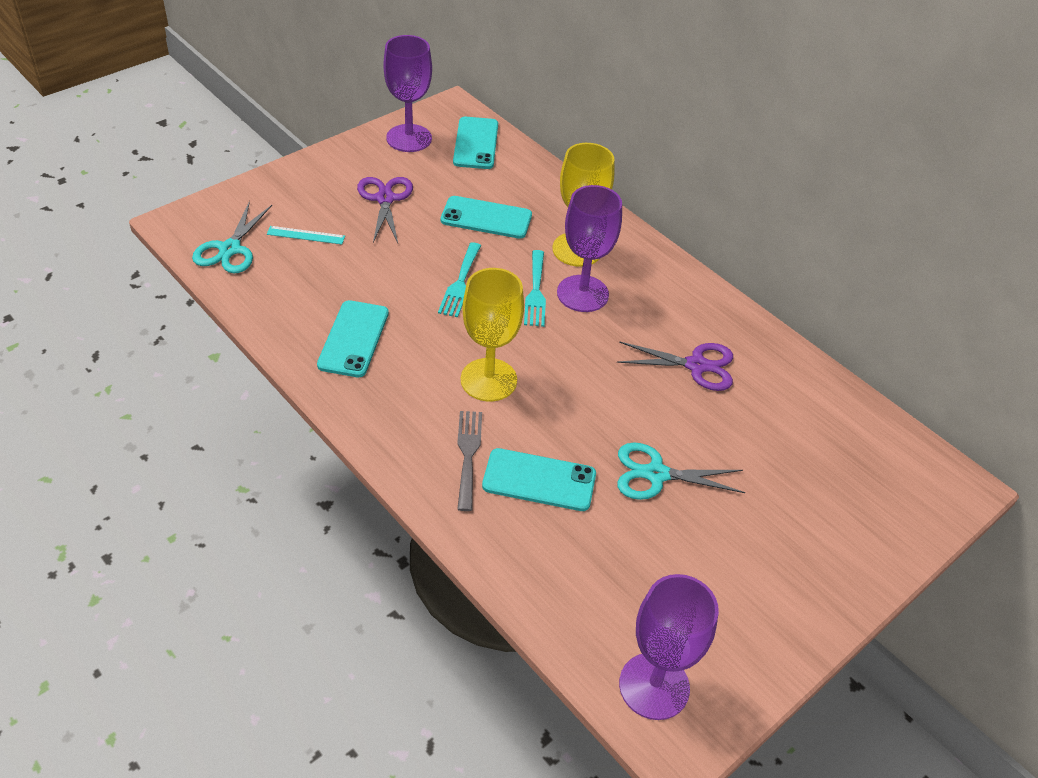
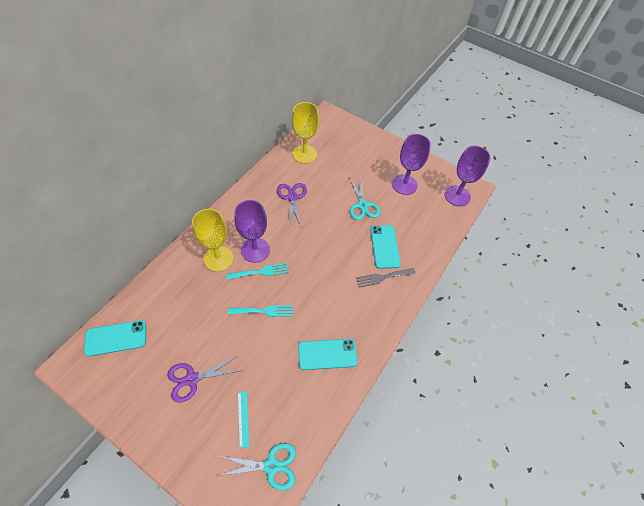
camera: 105 degrees left, 10 degrees up
purple goblet [383,35,432,152] -> purple goblet moved to [392,134,431,195]
turquoise phone [441,196,532,239] -> none
yellow goblet [461,268,524,402] -> yellow goblet moved to [292,102,319,164]

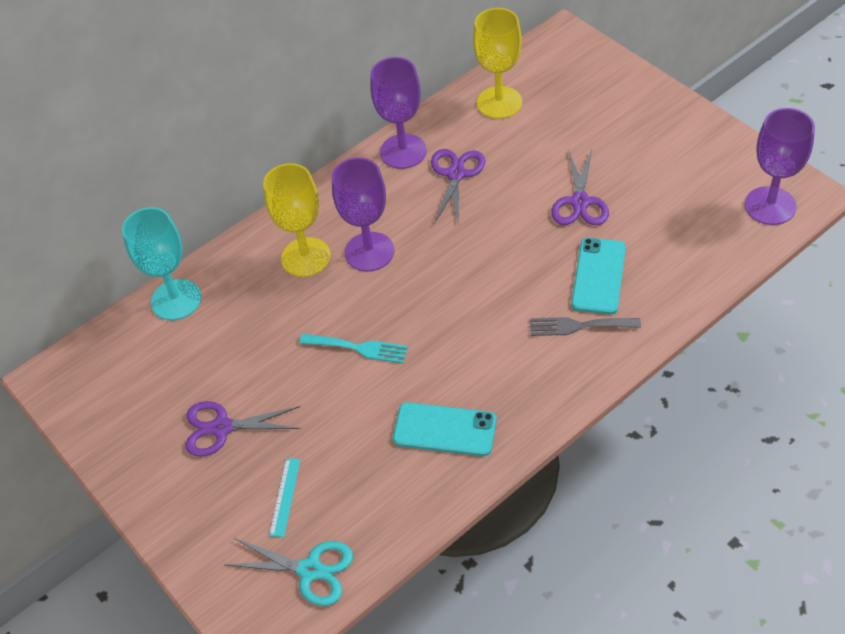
camera: 25 degrees right, 5 degrees down
turquoise phone [84,320,146,357] -> none
turquoise fork [226,263,288,280] -> none
turquoise scissors [349,178,380,220] -> purple scissors [551,149,609,225]
purple goblet [392,134,431,195] -> purple goblet moved to [370,57,427,169]
none -> turquoise goblet [122,207,201,320]

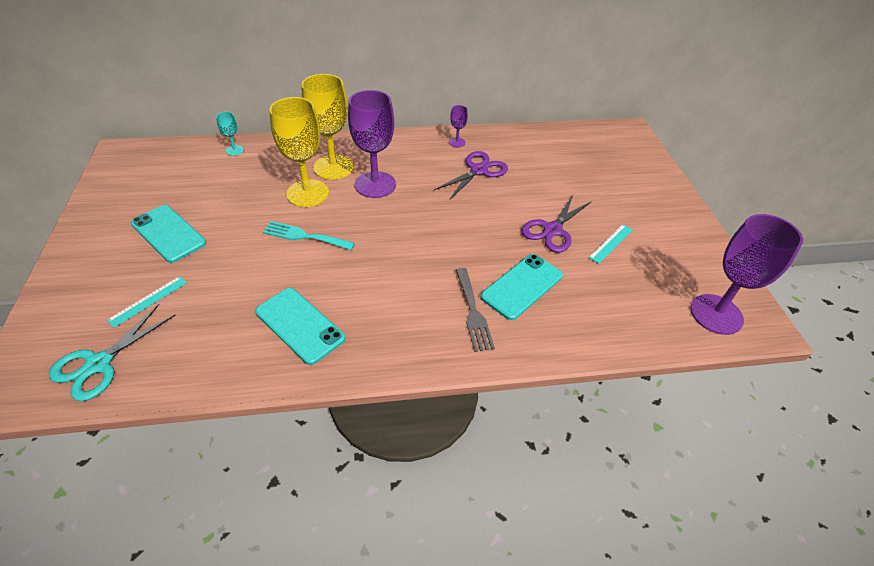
camera: 25 degrees right, 5 degrees down
turquoise goblet [122,207,201,320] -> turquoise goblet [216,112,244,156], size x0.44
purple scissors [185,401,301,457] -> turquoise phone [131,205,206,263]
turquoise scissors [226,538,353,606] -> turquoise scissors turned 75 degrees clockwise [49,304,175,401]
turquoise fork [299,334,408,363] -> turquoise fork turned 150 degrees clockwise [263,221,355,250]
purple goblet [370,57,427,169] -> purple goblet [449,105,468,147], size x0.44
yellow goblet [473,8,522,119] -> yellow goblet moved to [269,97,329,207]
grey fork [530,317,641,336] -> grey fork turned 135 degrees counterclockwise [456,268,495,352]
none -> turquoise ruler [588,225,633,264]

